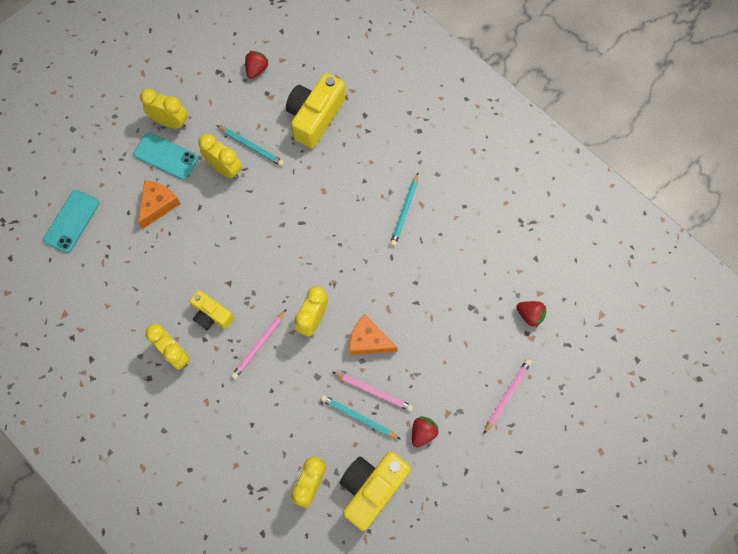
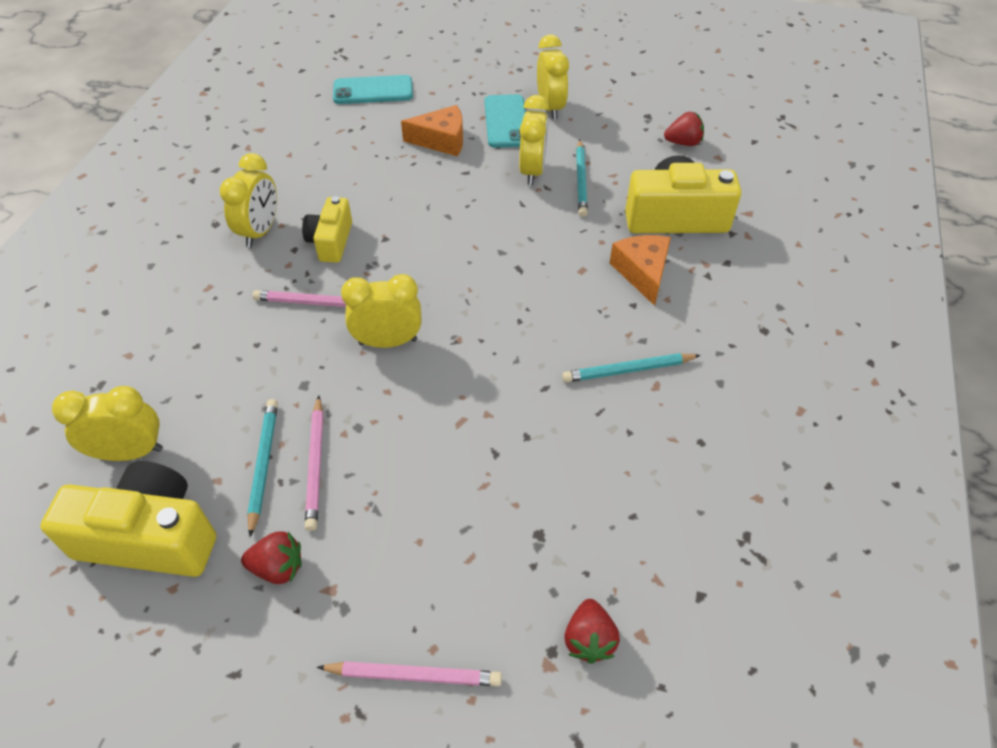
camera: 60 degrees right, 20 degrees down
orange cheese [349,314,398,355] -> orange cheese moved to [610,235,671,306]

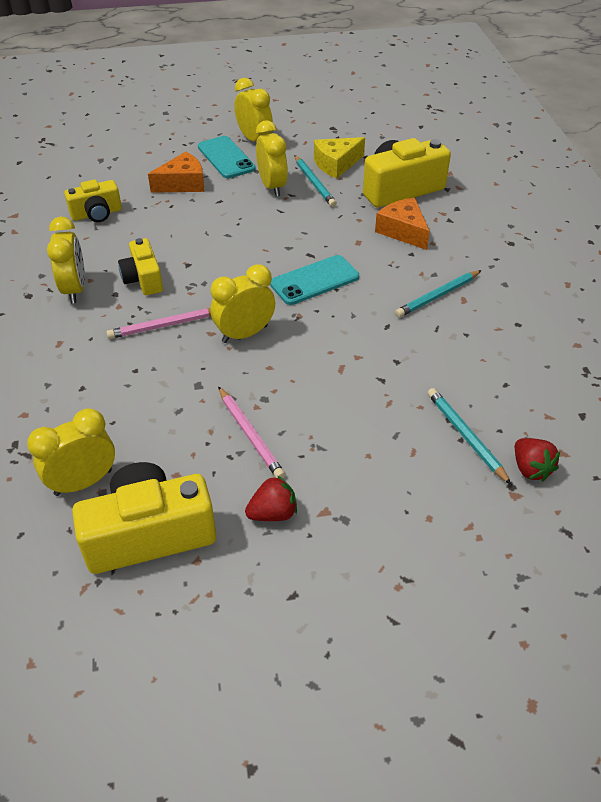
camera: 25 degrees left, 5 degrees down
turquoise pencil [247,399,278,537] -> turquoise pencil moved to [428,388,512,485]
pink pencil [317,661,502,686] -> none
turquoise phone [333,75,413,104] -> turquoise phone moved to [270,255,359,305]
red strawberry [664,112,704,146] -> none
none -> yellow camera [64,180,122,222]
none -> yellow cheese [314,137,365,179]

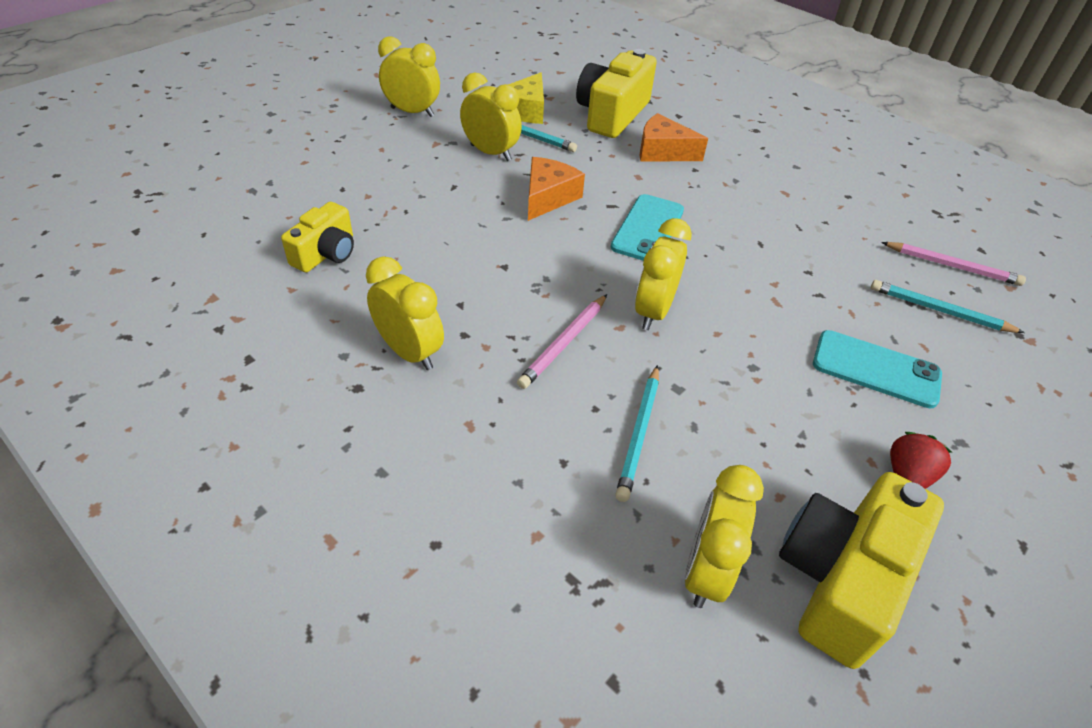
camera: 40 degrees left, 0 degrees up
yellow camera [118,238,163,295] -> none
orange cheese [148,152,204,193] -> orange cheese moved to [528,157,585,221]
turquoise phone [198,136,256,178] -> turquoise phone moved to [813,330,942,408]
pink pencil [218,386,285,479] -> pink pencil moved to [881,242,1026,286]
turquoise pencil [395,270,482,318] -> turquoise pencil moved to [615,365,659,502]
red strawberry [515,438,560,481] -> none

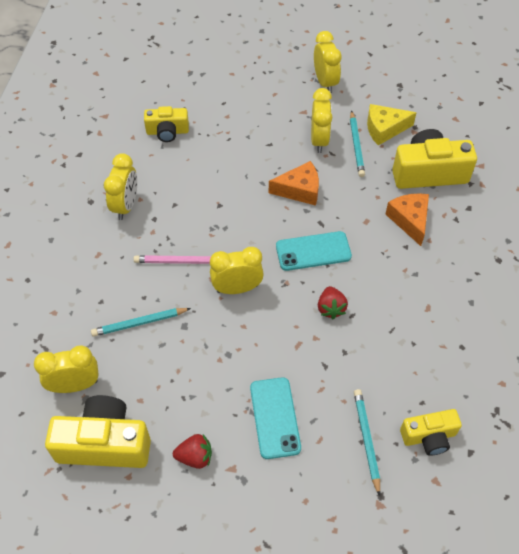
camera: 60 degrees right, 10 degrees up
pink pencil [881,242,1026,286] -> yellow camera [400,409,462,456]
none -> red strawberry [318,286,348,319]

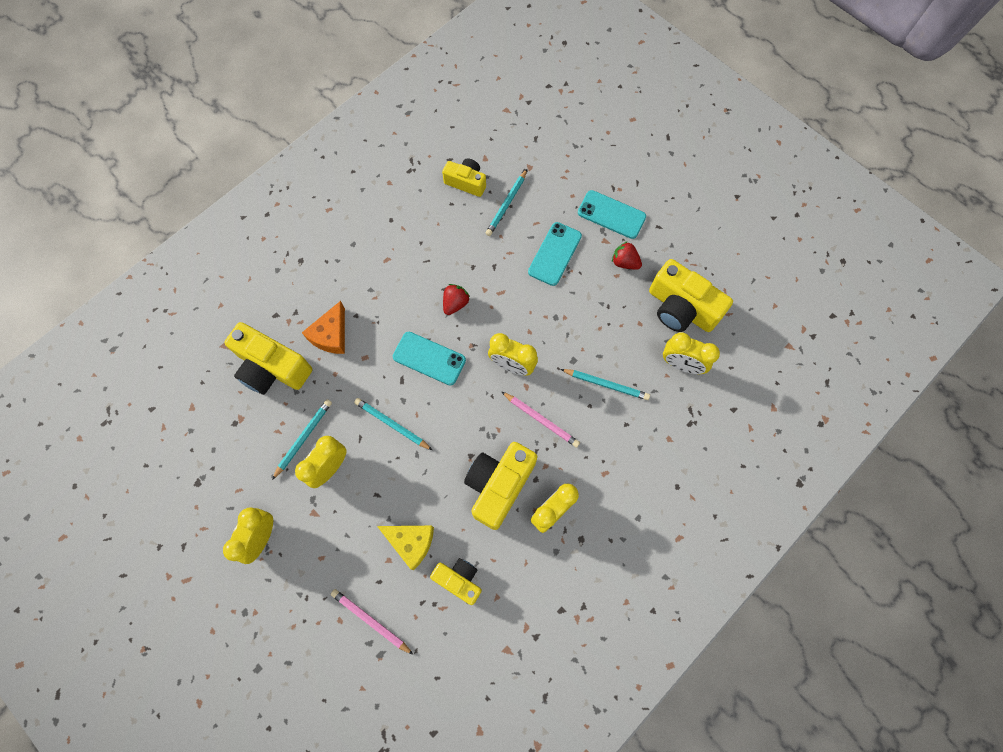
camera: 145 degrees left, 15 degrees up
orange cheese [269,161,319,206] -> turquoise pencil [354,398,432,450]
yellow cheese [367,104,417,145] -> yellow cheese moved to [377,526,434,570]
none -> pink pencil [331,589,414,655]
none -> yellow camera [464,442,537,530]
none -> turquoise phone [578,190,646,239]

